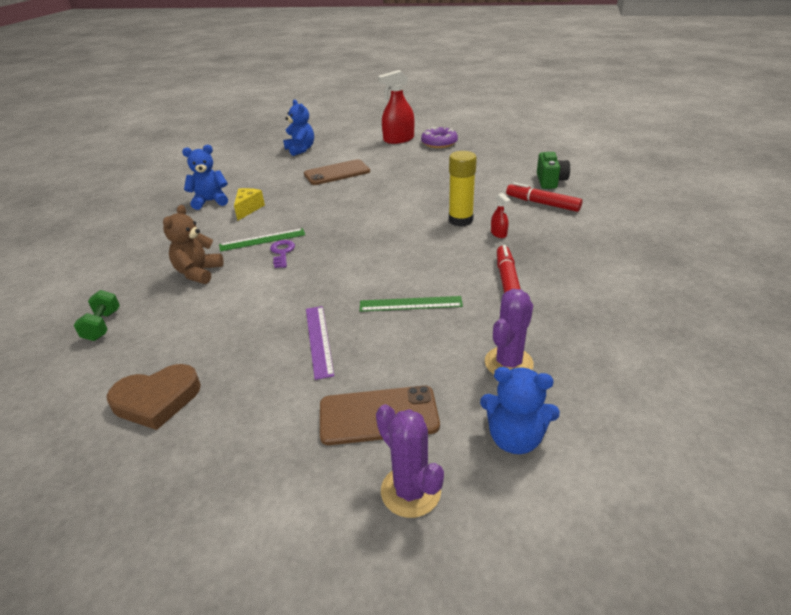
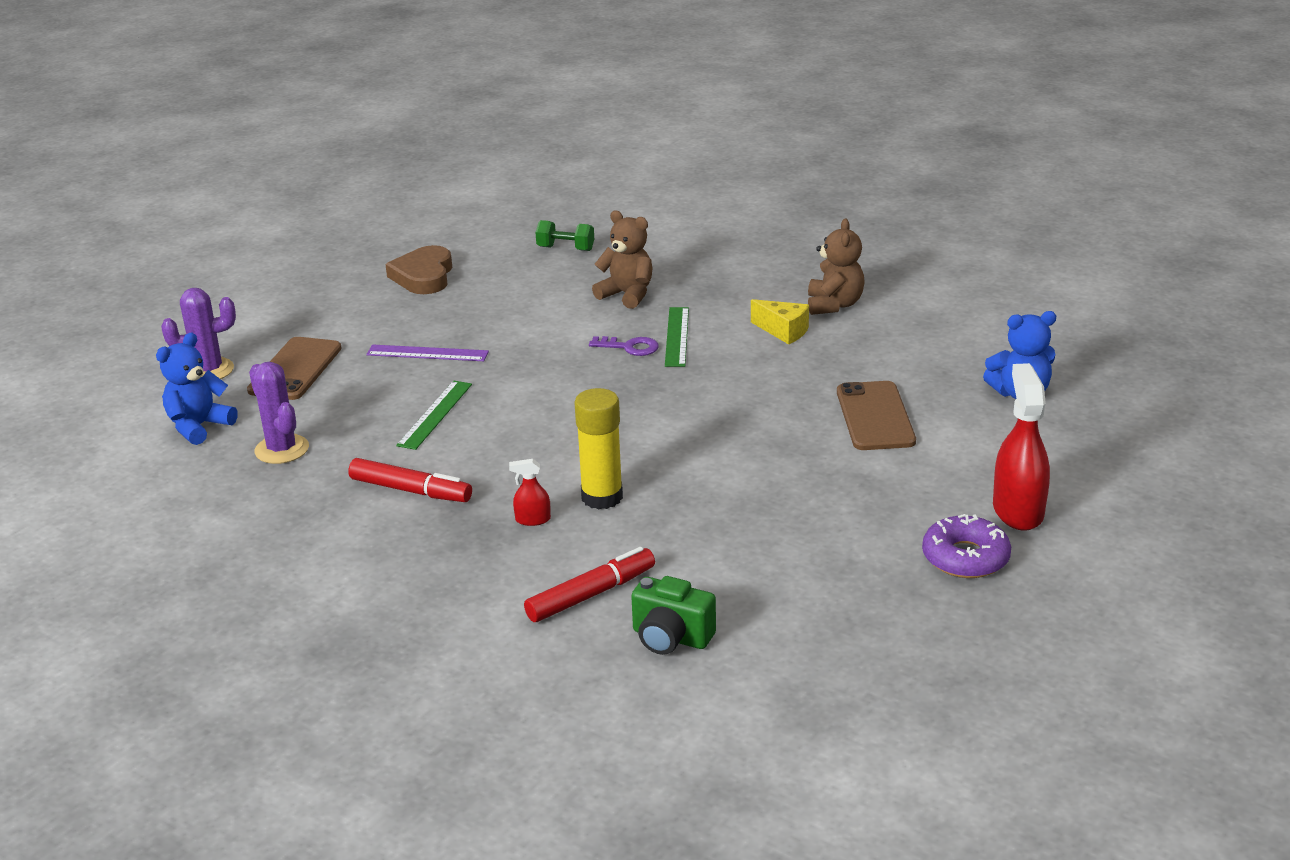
camera: 110 degrees right, 5 degrees down
blue teddy bear [182,145,228,210] -> brown teddy bear [808,219,865,315]

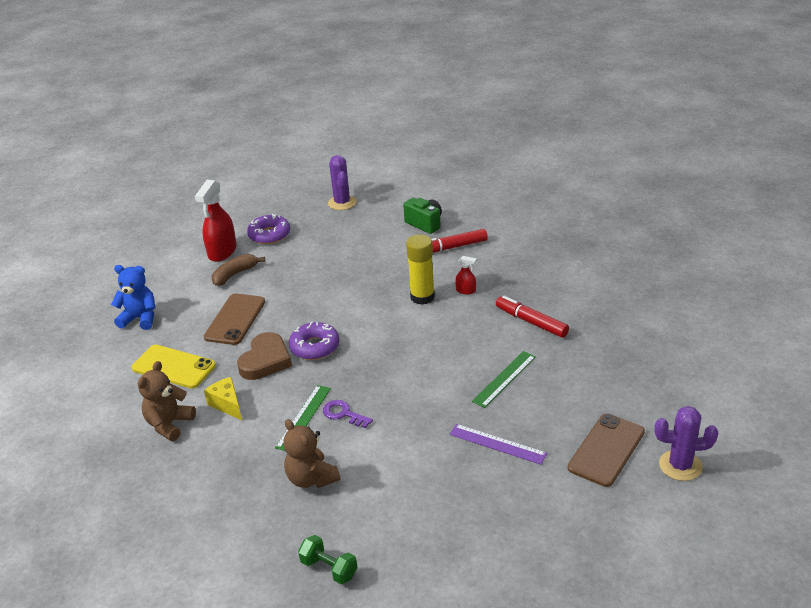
camera: 160 degrees left, 5 degrees up
blue teddy bear [156,332,238,445] -> none
purple cactus [249,362,309,464] -> purple cactus moved to [328,155,356,210]
brown heart [385,245,452,294] -> brown heart moved to [237,332,292,380]
none -> yellow phone [131,345,216,388]
none -> brown banana [212,254,265,286]
none -> purple donut [289,322,340,360]

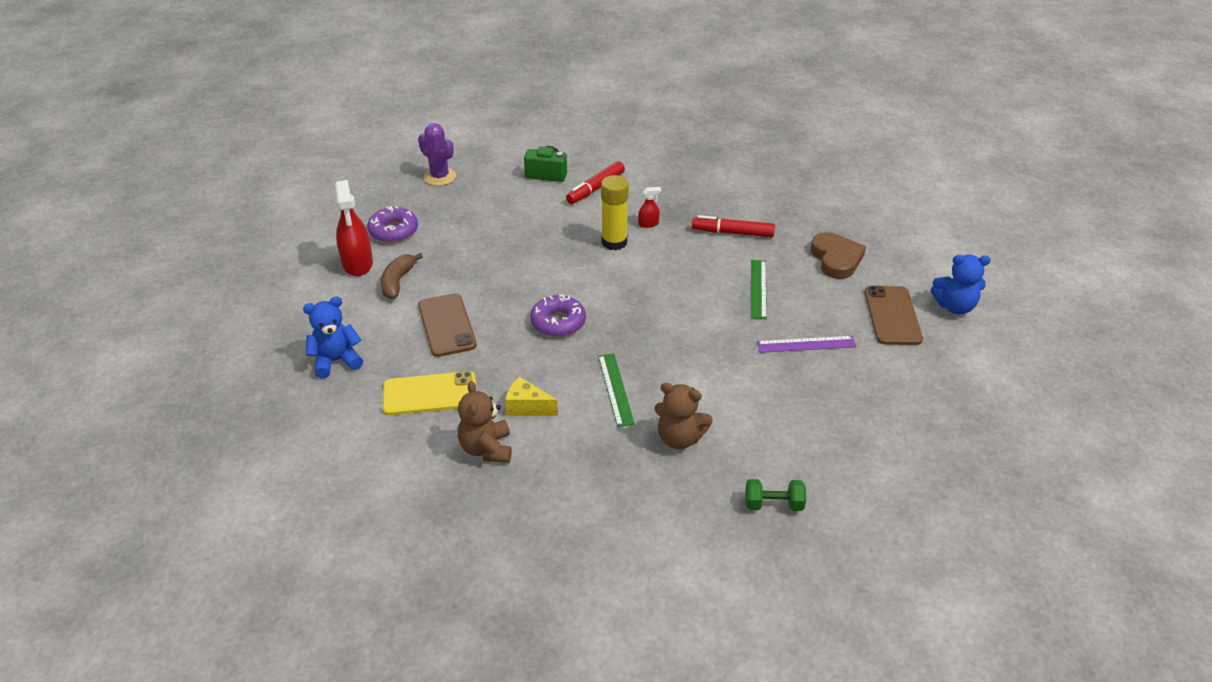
camera: 35 degrees left, 5 degrees up
brown heart [237,332,292,380] -> brown heart moved to [811,232,866,279]
purple key [323,400,373,428] -> none
purple cactus [655,406,718,481] -> blue teddy bear [931,255,991,314]

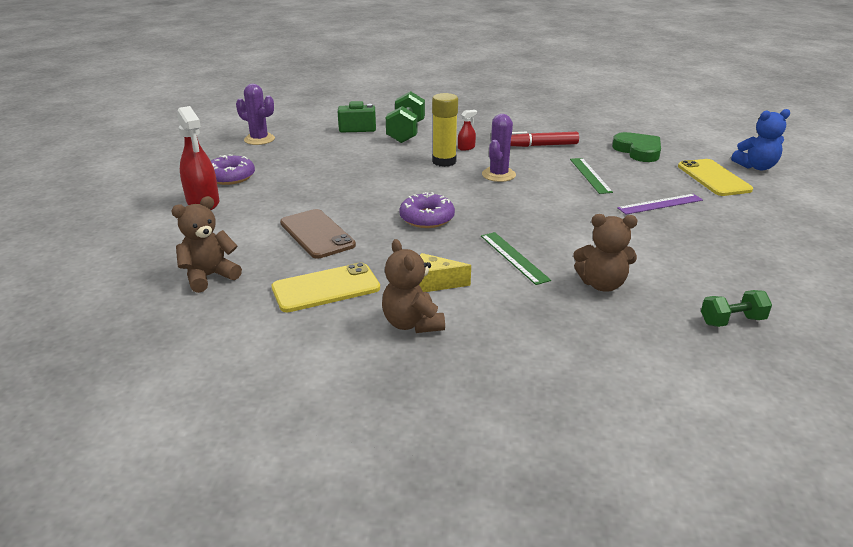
camera: 15 degrees left, 10 degrees down
blue teddy bear [303,296,363,379] -> brown teddy bear [171,196,242,293]
brown banana [381,253,423,299] -> none
red marker [566,161,625,204] -> green dumbbell [386,91,425,143]
brown heart [811,232,866,279] -> green heart [612,132,661,162]
brown phone [865,286,923,345] -> yellow phone [678,159,753,196]
none -> purple cactus [482,114,516,182]

